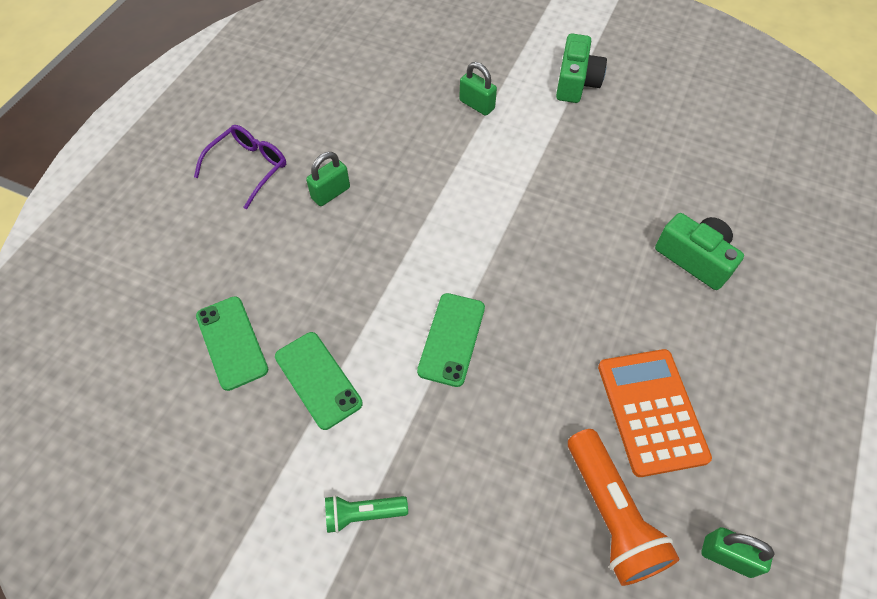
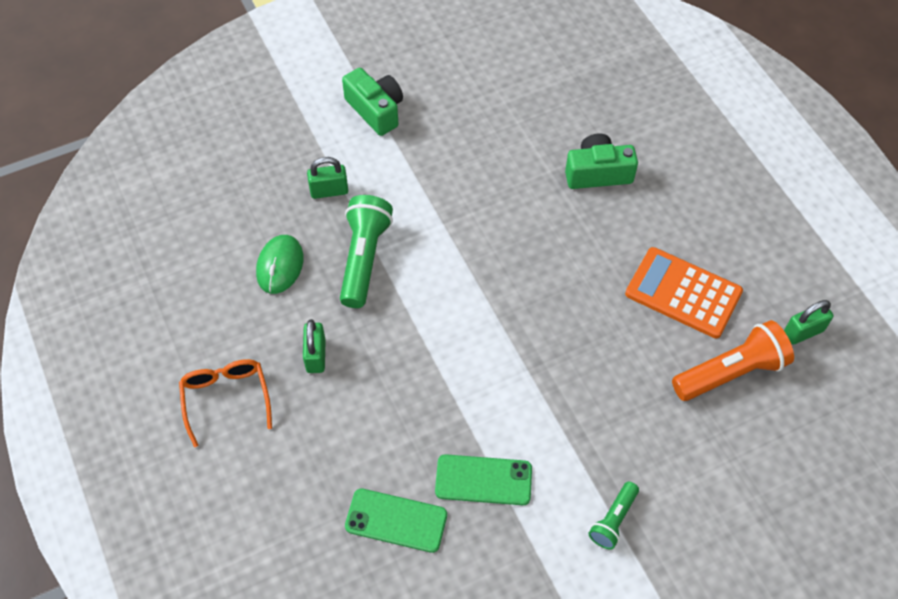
camera: 50 degrees left, 0 degrees up
purple glasses [194,125,286,209] -> orange glasses [179,359,272,447]
green phone [417,293,485,387] -> none
orange flashlight [568,429,680,586] -> orange flashlight turned 45 degrees counterclockwise [672,320,794,401]
none -> green mouse [256,235,303,294]
none -> green flashlight [340,195,393,308]

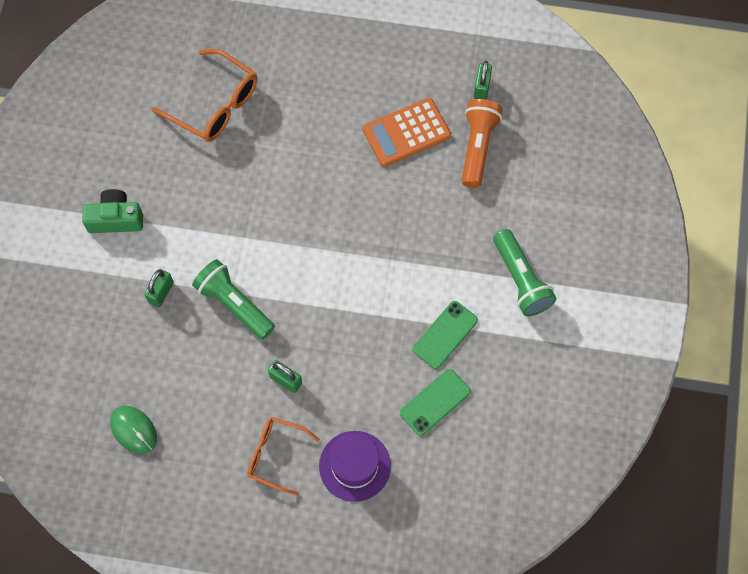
camera: 55 degrees left, 10 degrees up
green mouse [256,235,303,294] -> green mouse moved to [110,406,157,454]
green camera [565,134,638,189] -> none
green flashlight [589,481,639,550] -> green flashlight [493,229,557,316], size x1.79
none -> orange glasses [151,49,257,142]
none -> purple hat [319,431,391,502]

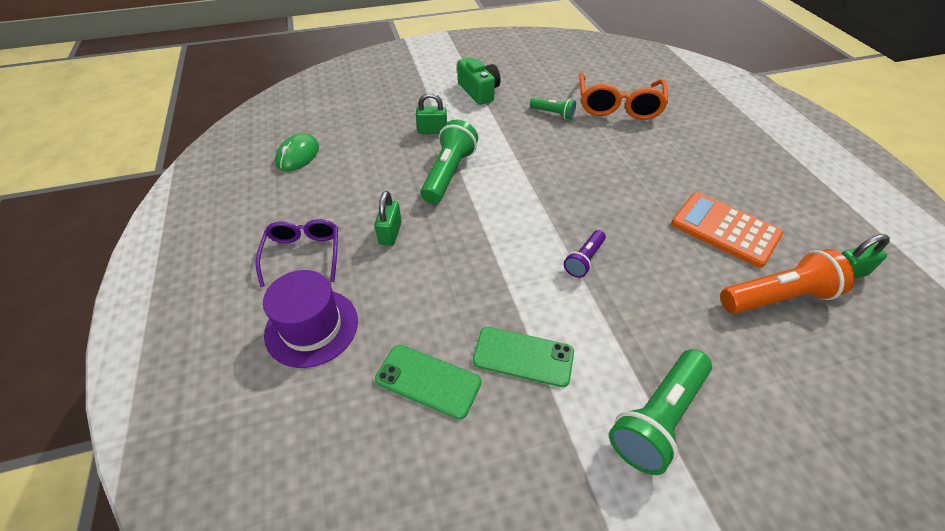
camera: 65 degrees right, 20 degrees down
orange glasses [247,417,320,496] -> purple glasses [256,219,338,287]
none -> green flashlight [530,98,576,120]
none -> purple flashlight [564,230,606,278]

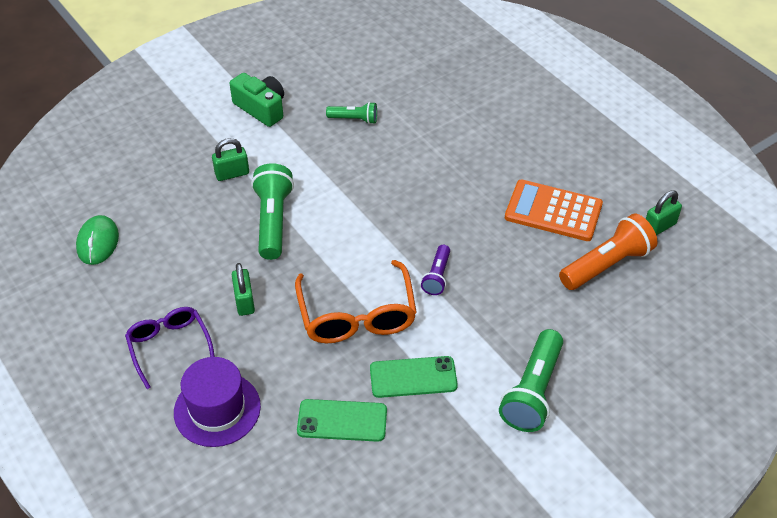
camera: 20 degrees left, 0 degrees up
orange glasses [579,73,668,120] -> orange glasses moved to [295,260,417,343]

